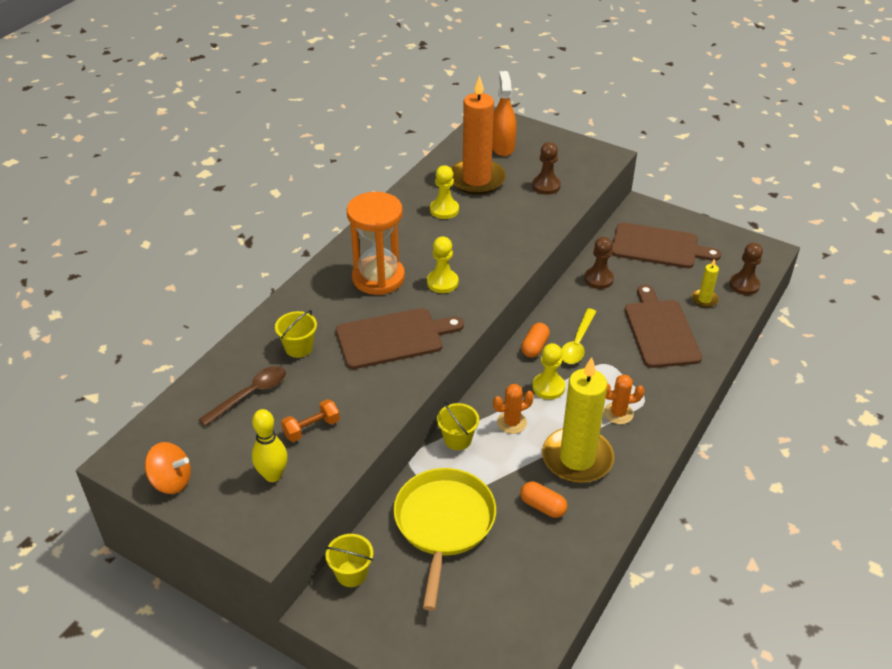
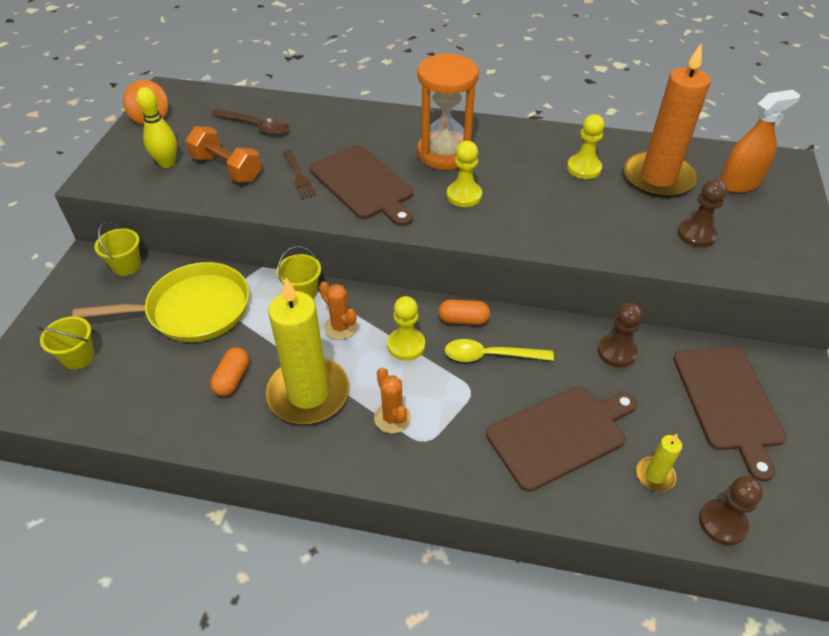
camera: 70 degrees right, 5 degrees up
yellow bucket [275,310,317,358] -> yellow bucket moved to [38,316,95,370]
orange dumbbell [281,399,340,442] -> orange dumbbell [185,126,261,182], size x1.51
none -> brown fork [283,150,316,199]

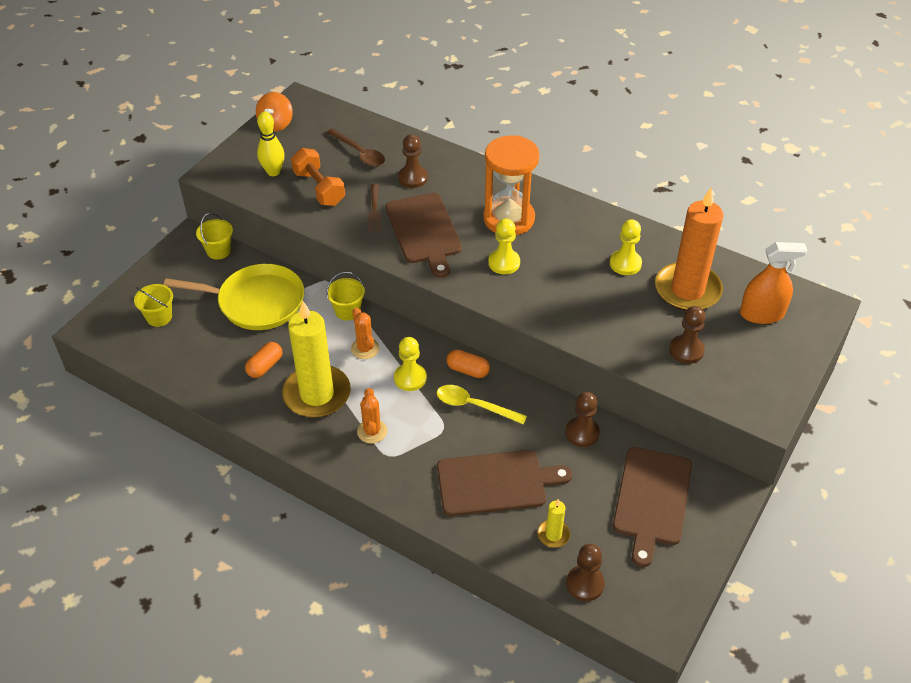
camera: 20 degrees right, 0 degrees up
none -> brown pawn [398,134,428,188]

